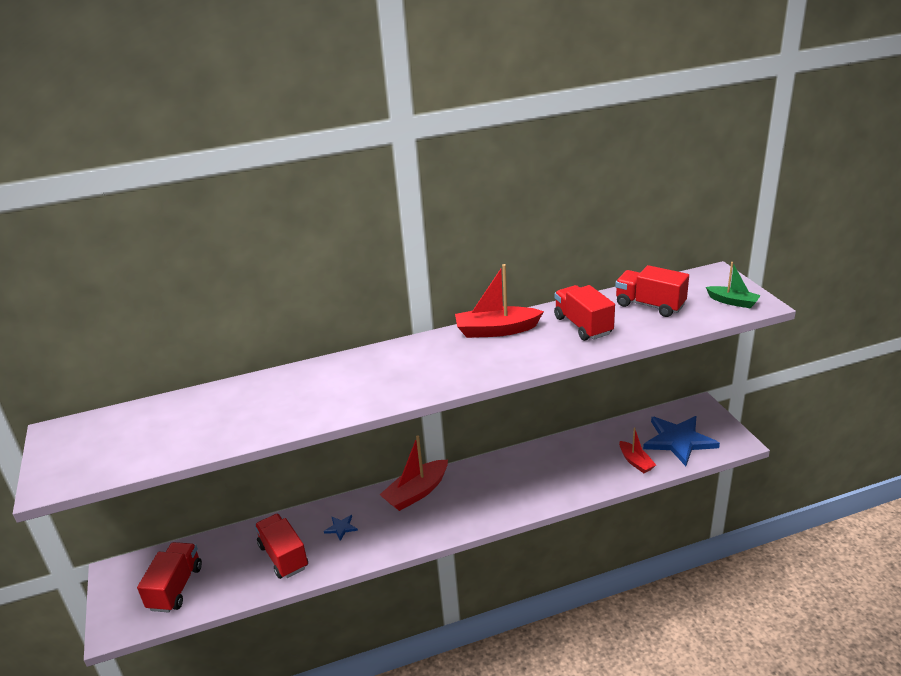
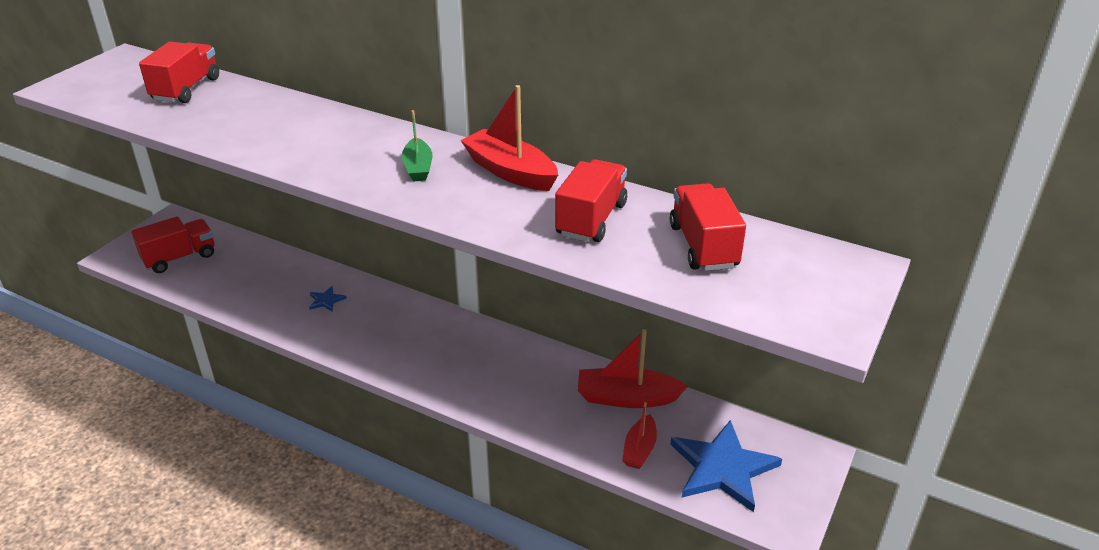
camera: 45 degrees right, 5 degrees up
red truck [255,514,308,579] -> red truck moved to [139,42,219,103]
red boat [379,435,448,511] -> red boat moved to [578,329,688,408]
green boat [706,262,761,308] -> green boat moved to [402,110,432,182]

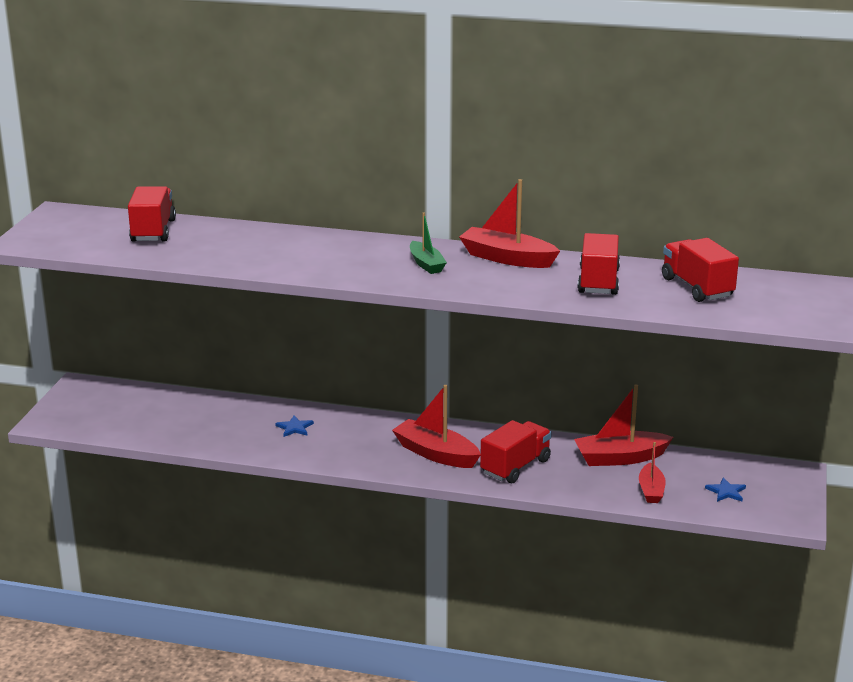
camera: 15 degrees left, 10 degrees down
red truck [131,216,215,273] -> red truck moved to [480,420,552,483]
blue star [670,420,782,512] -> blue star [705,477,746,502], size x0.42
none -> red boat [392,385,481,468]

